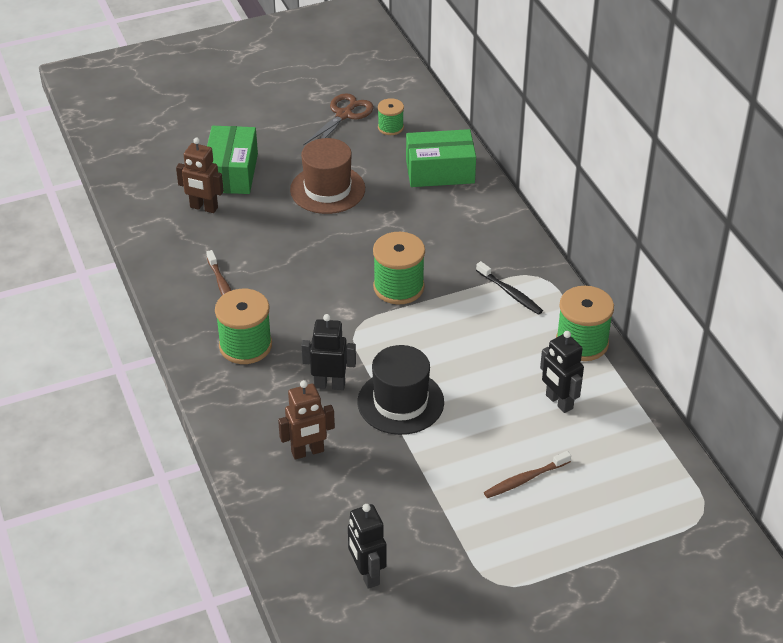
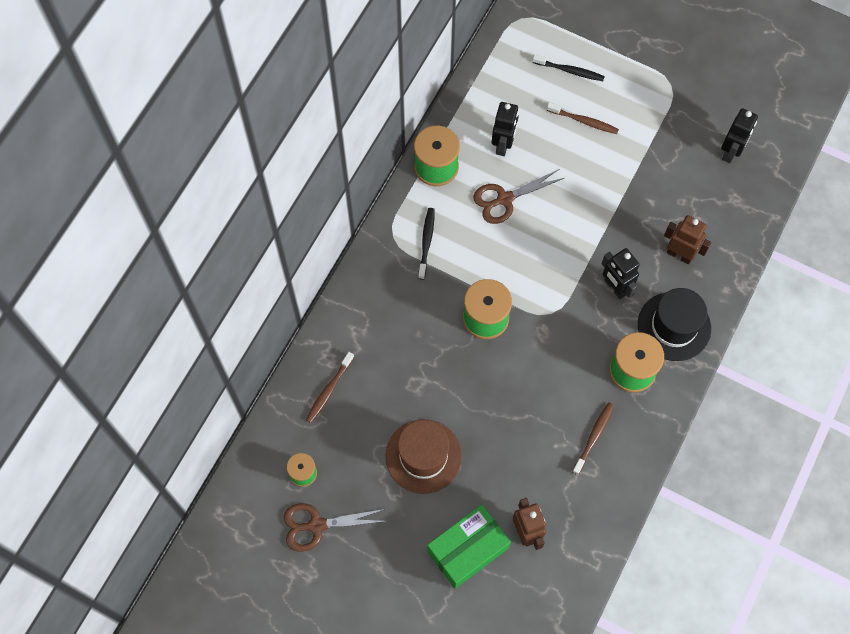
camera: 130 degrees left, 25 degrees up
black hat [357,345,444,435] -> black hat moved to [638,288,711,361]
green box [406,129,476,187] -> brown toothbrush [306,352,354,423]
none -> brown scissors [473,169,564,224]
none -> black toothbrush [532,54,605,81]

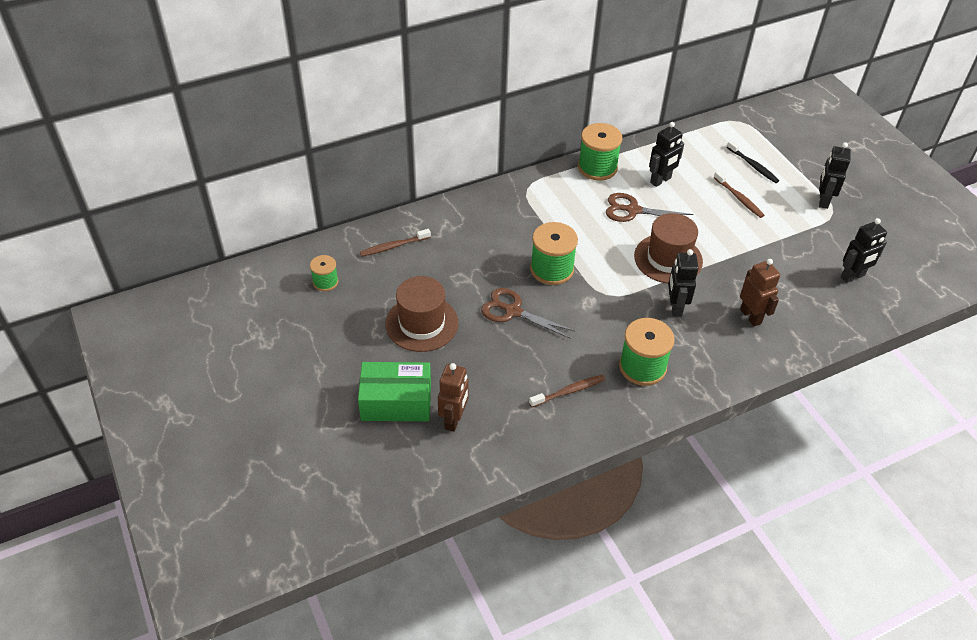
camera: 35 degrees right, 20 degrees down
brown scissors [284,503,386,552] -> brown scissors moved to [481,288,575,338]
black toothbrush [418,208,435,280] -> none
black hat [638,288,711,361] -> none
none -> brown hat [634,213,703,284]
none -> black robot [819,142,851,209]

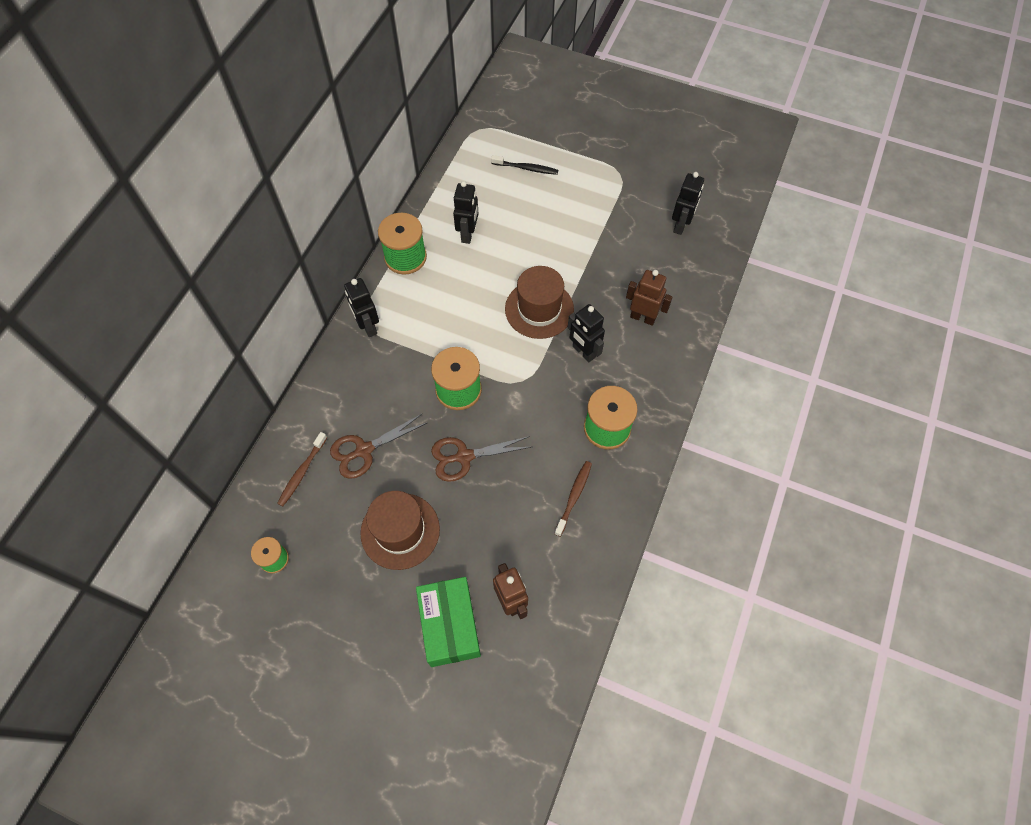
camera: 40 degrees left, 15 degrees up
green box [358,362,431,421] -> green box turned 60 degrees counterclockwise [416,577,481,667]
brown scissors [606,193,693,222] -> brown scissors moved to [330,414,428,479]
brown toothbrush [714,171,764,218] -> none
black robot [819,142,851,209] -> black robot moved to [344,278,379,337]

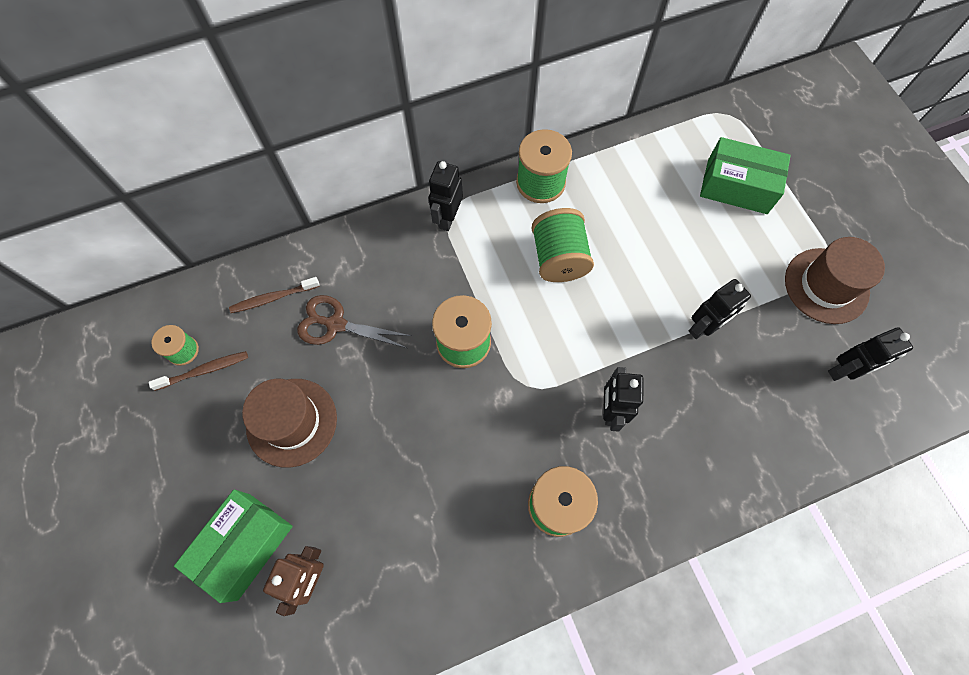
camera: 45 degrees right, 5 degrees up
brown scissors [431,436,531,482] -> none
black robot [453,181,479,244] -> black robot moved to [689,279,751,339]
black toothbrush [491,155,558,175] -> green box [700,137,791,214]
brown hat [505,266,574,339] -> brown hat moved to [785,237,885,324]
brown toothbrush [554,461,592,537] -> brown toothbrush moved to [149,351,248,391]
brown robot [626,270,673,326] -> none
none -> green spool [532,208,594,282]

